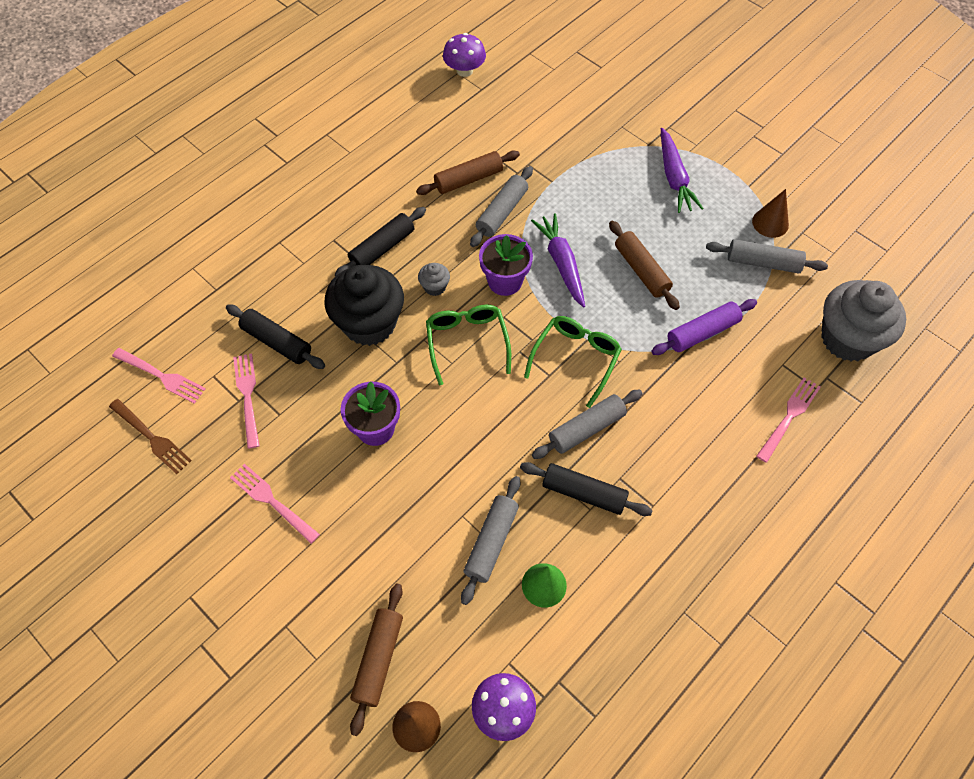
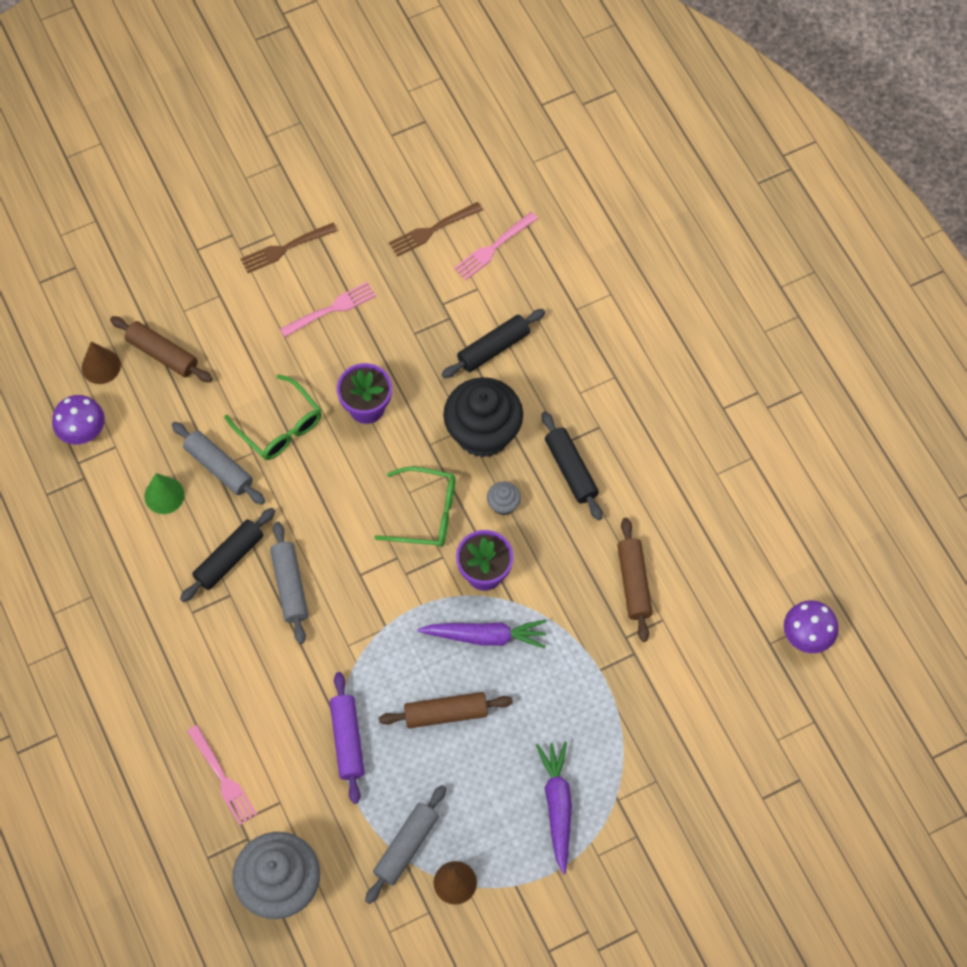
camera: 110 degrees right, 5 degrees up
pink fork [233,353,260,449] -> none
grey rolling pin [470,166,533,247] -> none
green glasses [524,316,622,408] -> green glasses moved to [224,374,322,460]
purple carrot [661,128,704,213] -> purple carrot turned 75 degrees clockwise [536,742,572,874]
none -> brown fork [240,223,338,273]

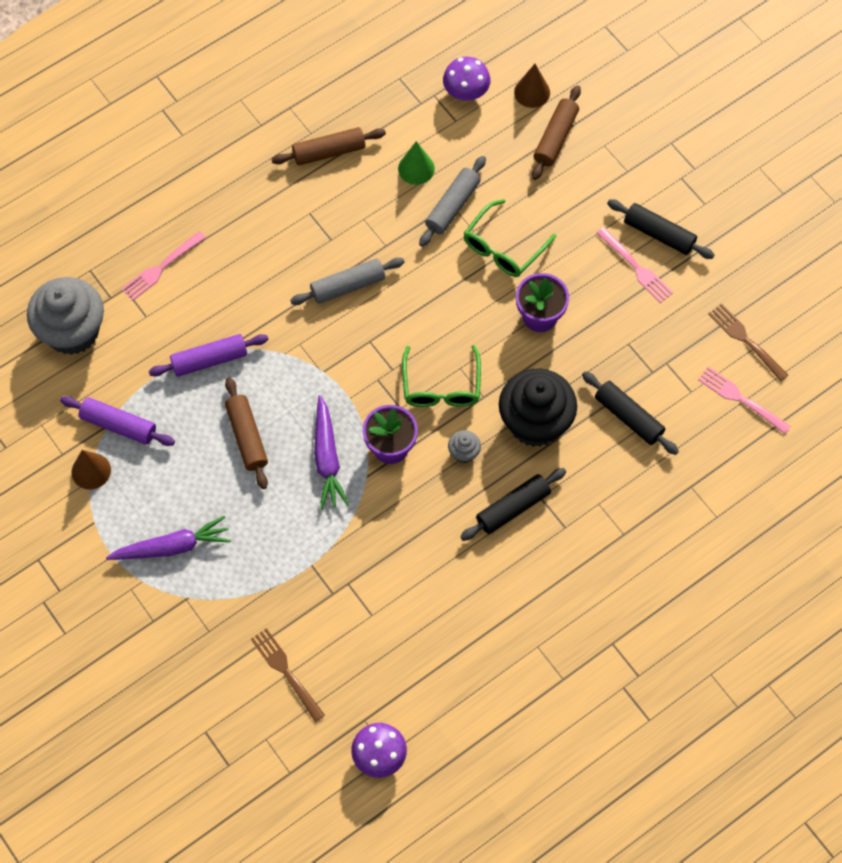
camera: 80 degrees right, 0 degrees up
black rolling pin [180,508,275,602] -> black rolling pin moved to [607,199,714,259]
brown fork [240,223,338,273] -> brown fork moved to [251,628,325,722]
grey rolling pin [365,785,446,904] -> purple rolling pin [60,396,175,446]
brown rolling pin [617,518,653,642] -> brown rolling pin moved to [271,127,386,165]

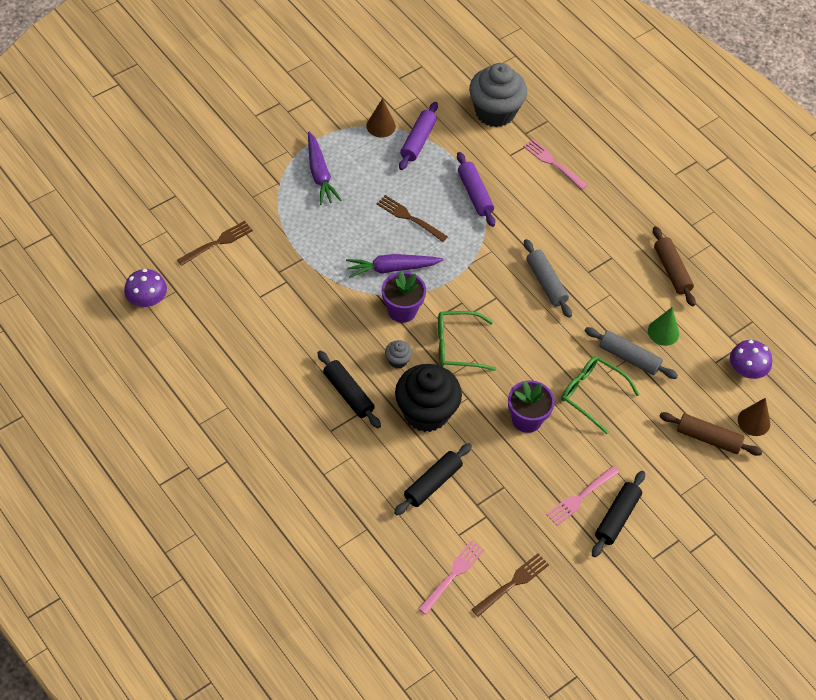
camera: 85 degrees right, 10 degrees down
brown rolling pin [225,377,268,489] -> brown fork [377,195,448,242]

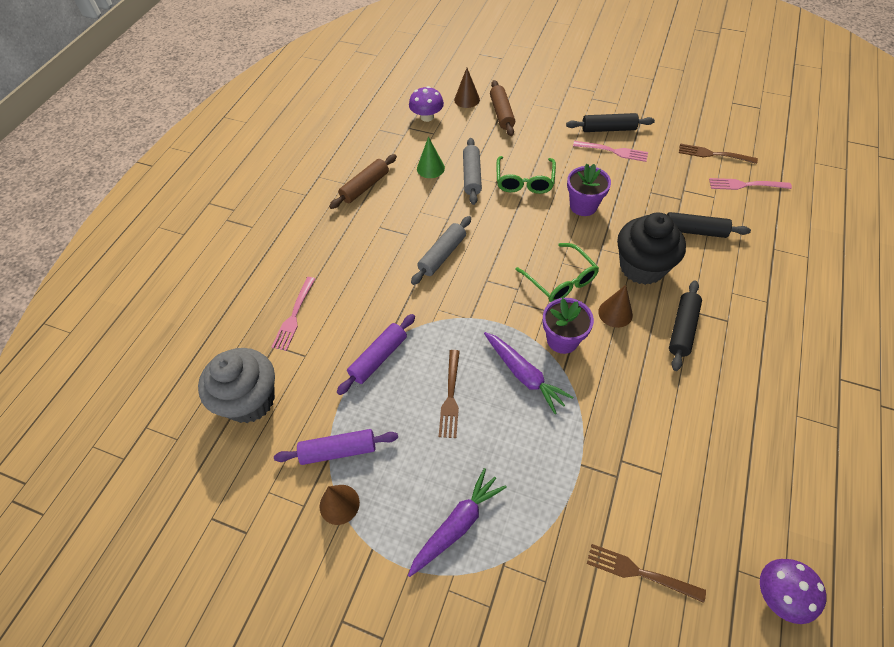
camera: 115 degrees left, 0 degrees up
grey cupcake [385,340,412,369] -> brown cone [598,285,633,328]

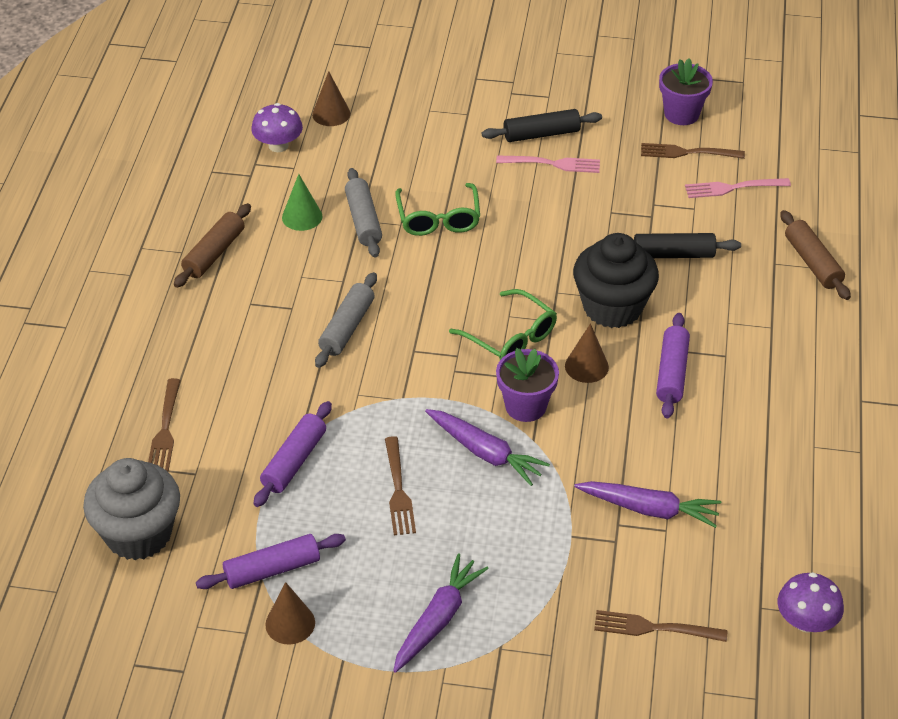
camera: 15 degrees left, 10 degrees down
pink fork [272,277,315,351] -> brown fork [148,378,180,472]
brown rolling pin [490,80,515,136] -> brown rolling pin moved to [780,210,851,300]
purple flower pot [567,164,611,216] -> purple flower pot moved to [659,58,713,125]
black rolling pin [669,281,702,371] -> purple rolling pin [656,313,690,419]
none -> purple carrot [574,481,721,528]

